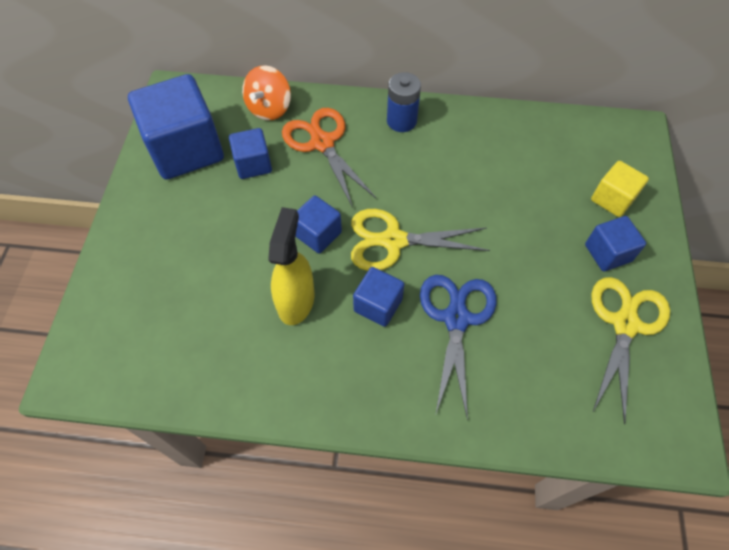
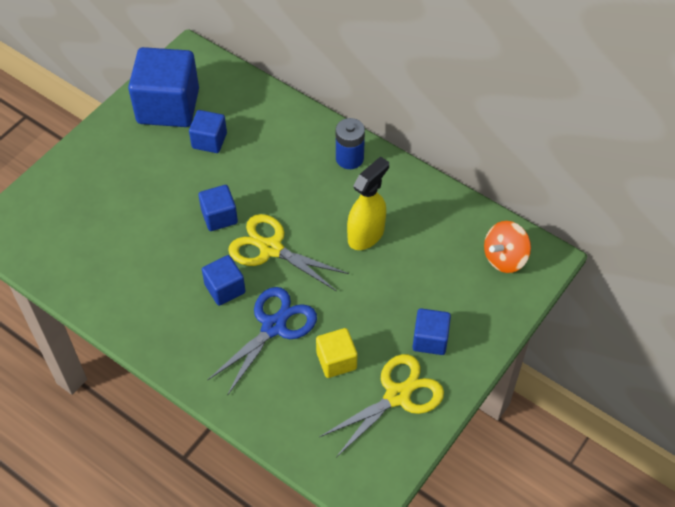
camera: 30 degrees right, 5 degrees down
orange spinning top [242,65,291,121] -> orange spinning top moved to [484,221,531,273]
yellow spray bottle [268,207,314,325] -> yellow spray bottle moved to [347,156,389,250]
orange scissors [282,108,376,208] -> none
yellow cube [591,161,649,217] -> yellow cube moved to [316,328,357,378]

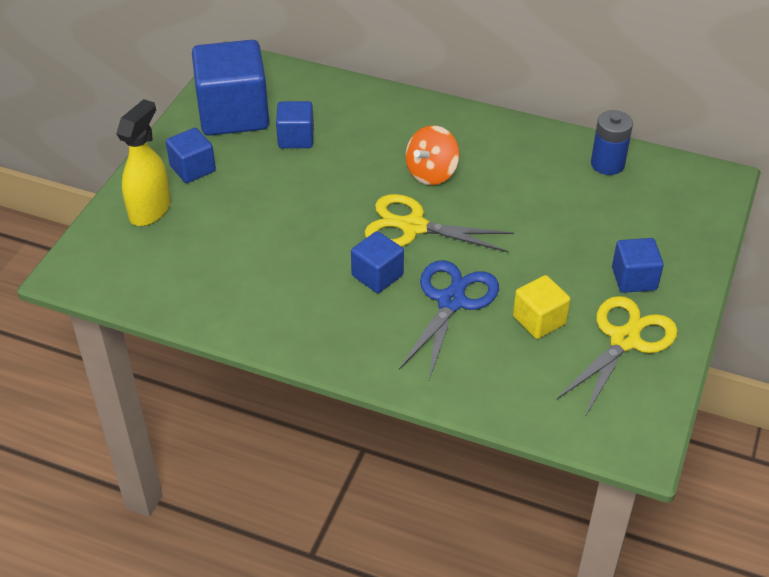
camera: 15 degrees left, 10 degrees down
blue cube [198,185,238,231] -> blue cube moved to [166,128,216,183]
blue battery [336,118,365,169] -> blue battery moved to [591,110,633,175]
yellow spray bottle [347,156,389,250] -> yellow spray bottle moved to [116,99,171,226]
orange spinning top [484,221,531,273] -> orange spinning top moved to [406,125,459,185]

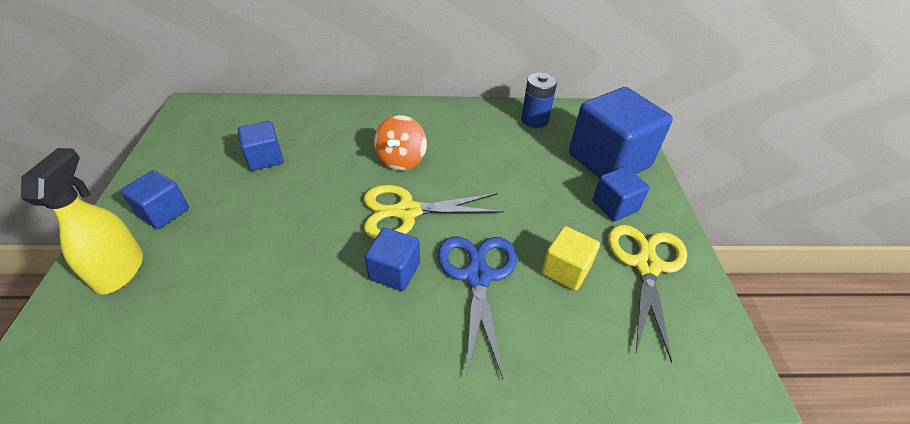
camera: 25 degrees left, 0 degrees up
blue cube [192,40,269,136] -> blue cube moved to [569,87,673,178]

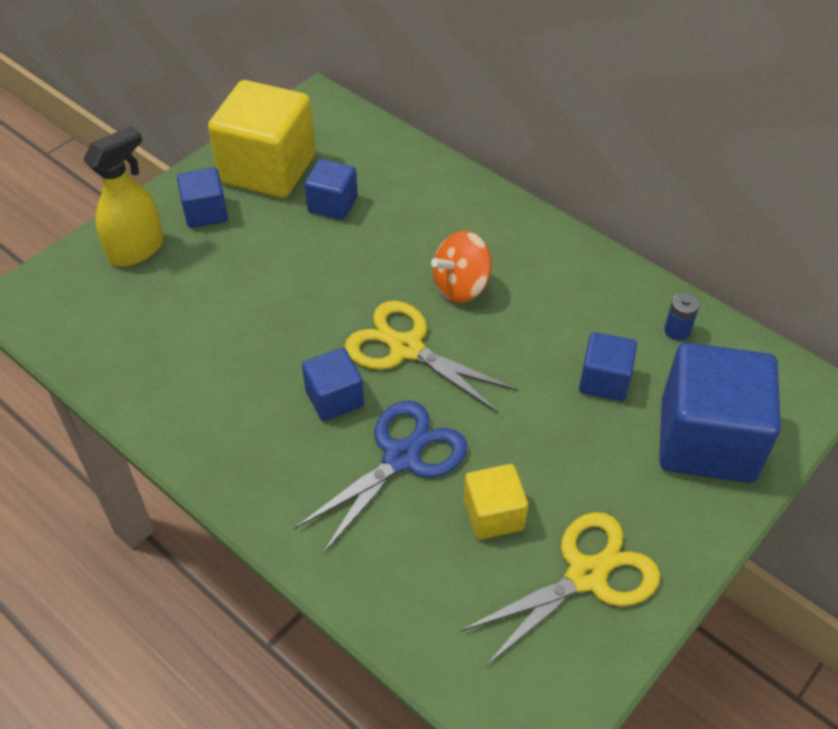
camera: 45 degrees right, 5 degrees up
blue battery [521,73,557,128] -> blue battery [664,293,699,341], size x0.61
blue cube [592,167,650,221] -> blue cube moved to [579,332,637,401]
none -> yellow cube [208,80,315,198]

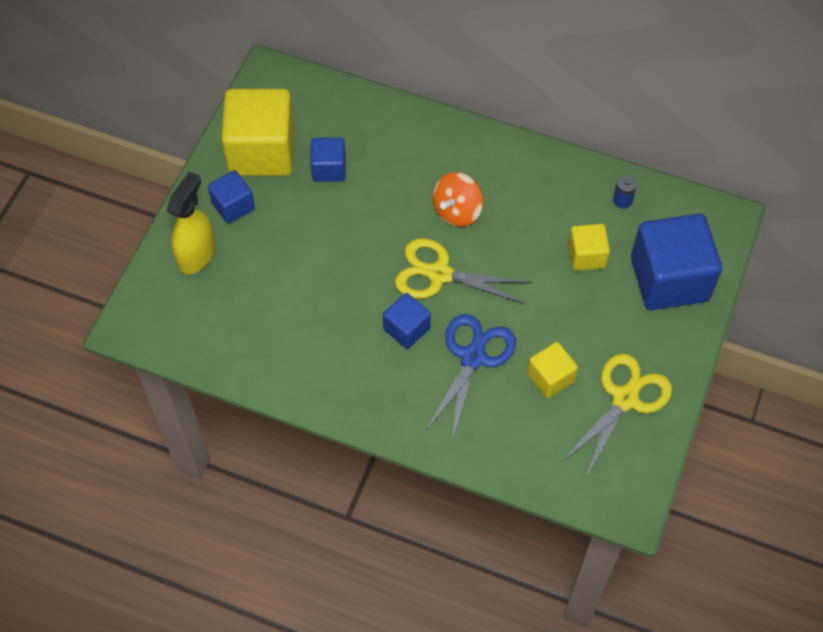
camera: 20 degrees left, 10 degrees up
blue cube [579,332,637,401] -> yellow cube [568,224,610,271]

